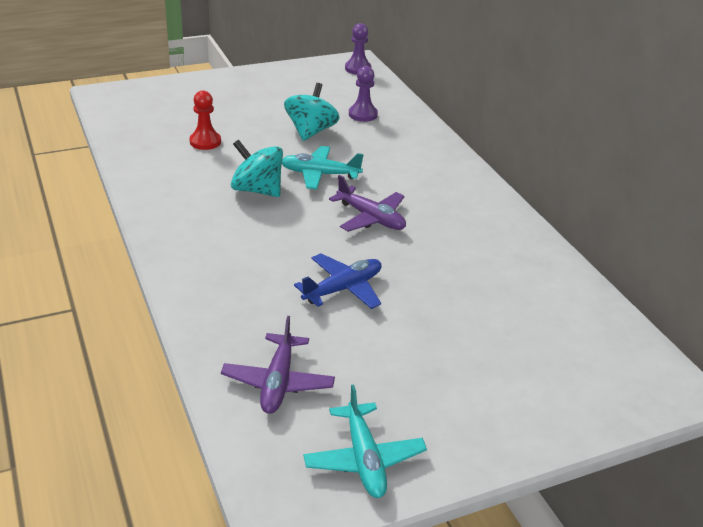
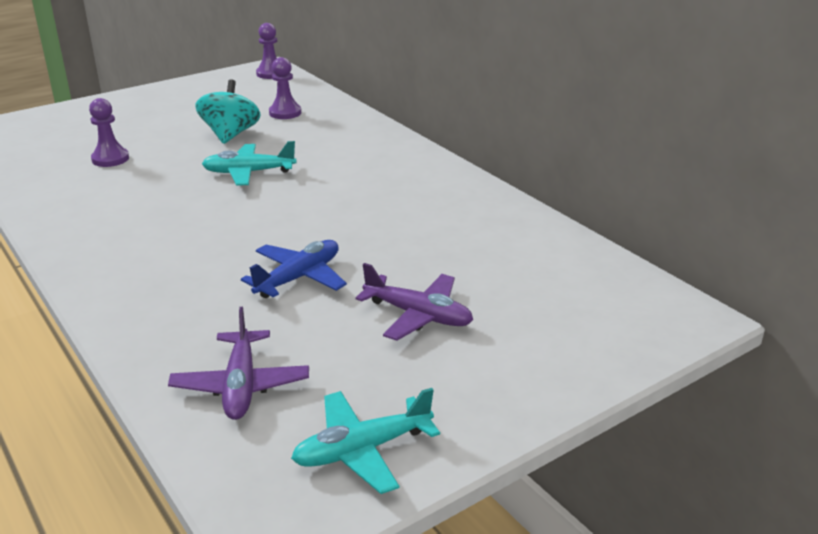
camera: 10 degrees left, 5 degrees down
red pawn [189,91,221,150] -> purple pawn [89,98,129,167]
turquoise spinning top [231,140,283,197] -> none
turquoise plane [303,384,427,498] -> turquoise plane turned 90 degrees clockwise [291,388,440,494]
purple plane [329,175,406,232] -> purple plane moved to [356,263,473,341]

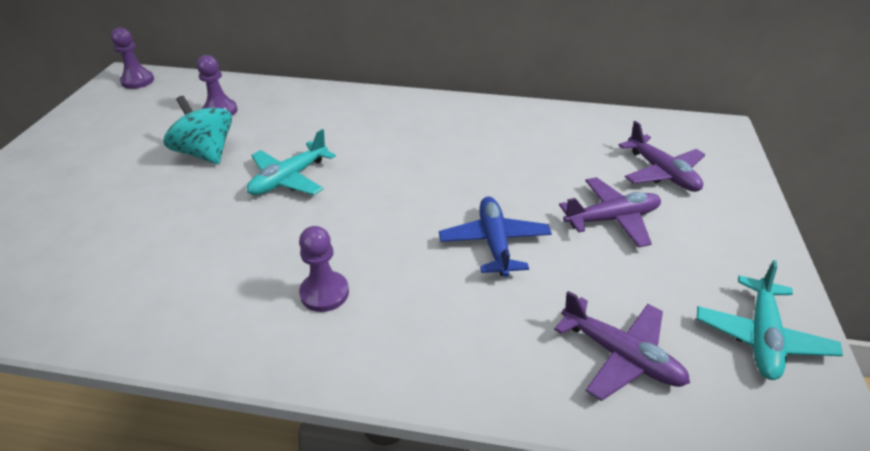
camera: 45 degrees left, 10 degrees up
purple pawn [89,98,129,167] -> purple pawn moved to [299,226,349,312]
none -> purple plane [618,121,705,192]

